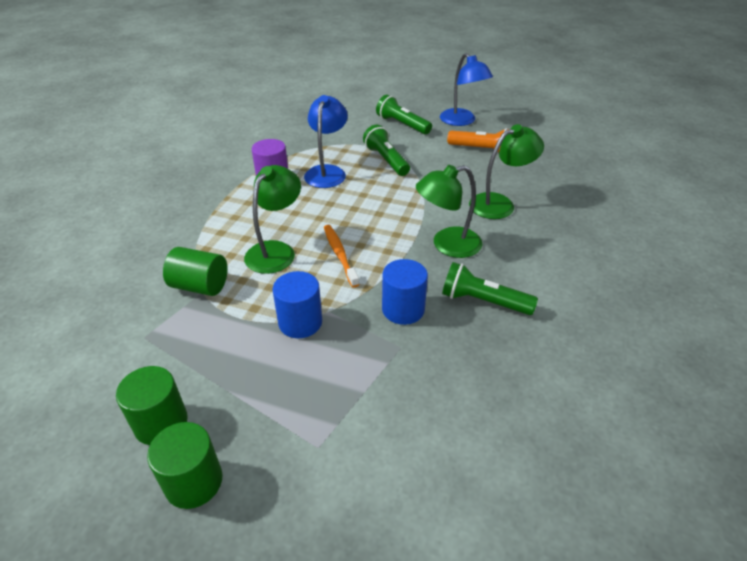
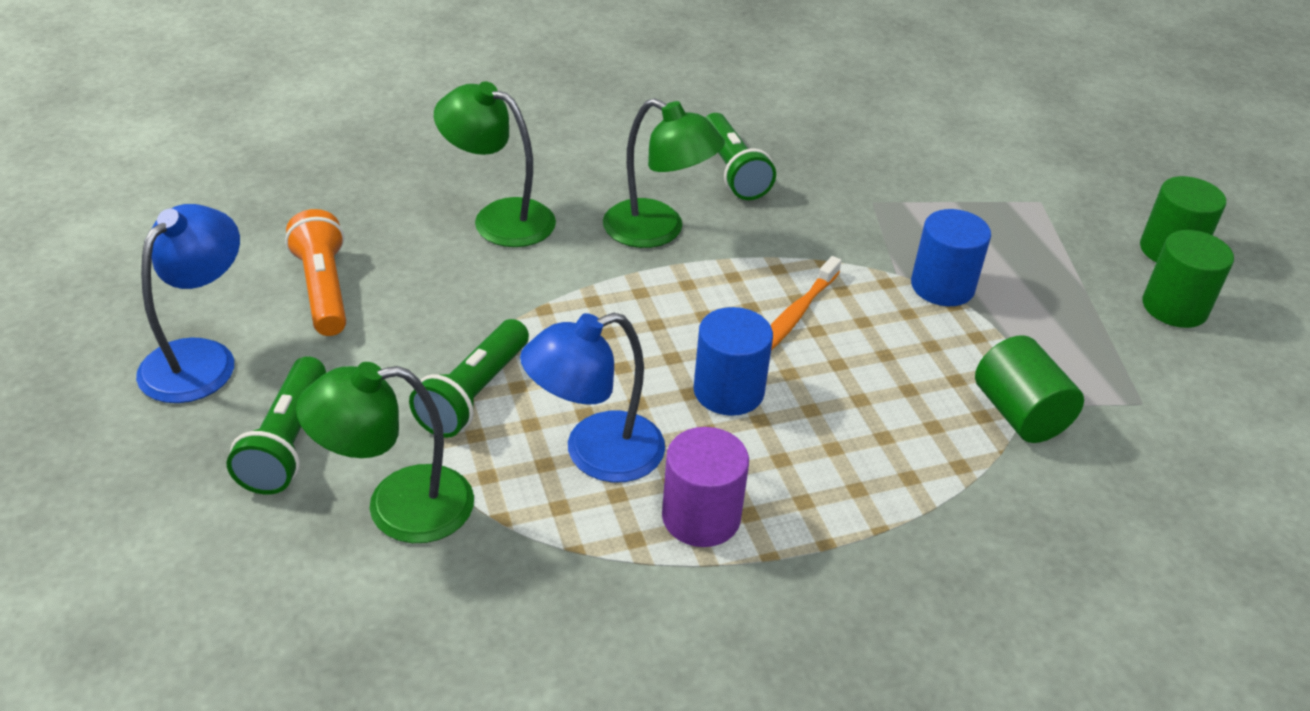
camera: 130 degrees left, 0 degrees up
green lamp [244,165,301,274] -> green lamp moved to [296,362,474,543]
blue cylinder [382,259,428,325] -> blue cylinder moved to [693,307,773,416]

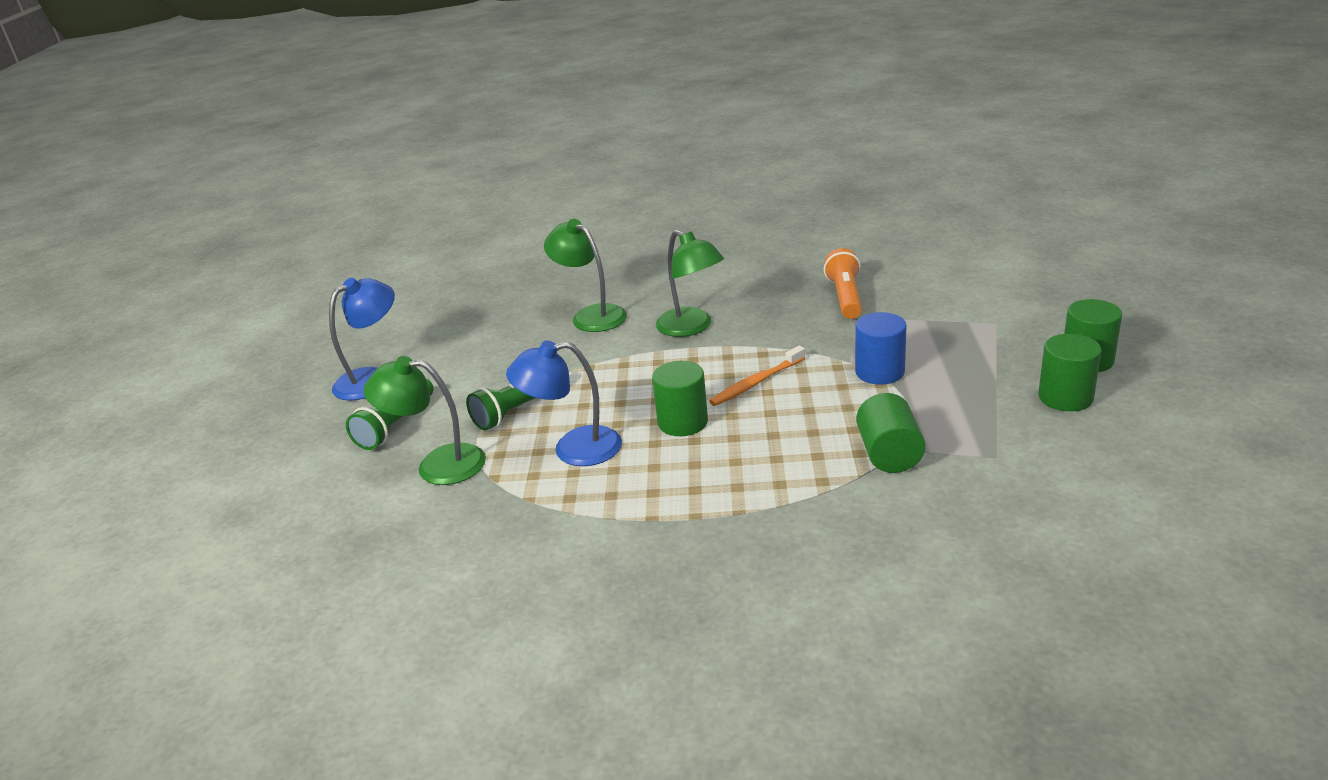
camera: 25 degrees right, 10 degrees down
orange flashlight [285,209,346,336] -> orange flashlight moved to [824,248,862,319]
purple cylinder [662,427,749,547] -> none
blue cylinder [693,307,773,416] -> green cylinder [652,361,708,436]
green flashlight [705,113,776,200] -> none

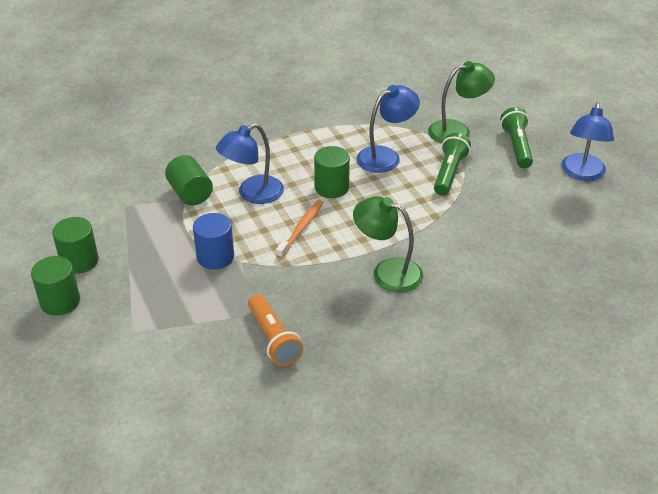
camera: 150 degrees right, 10 degrees up
green lamp [544,219,627,332] -> none
none -> blue lamp [216,123,284,204]

